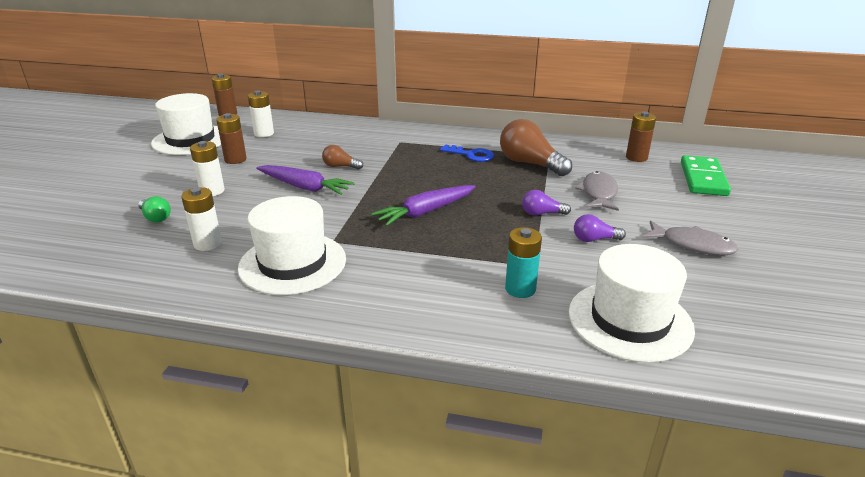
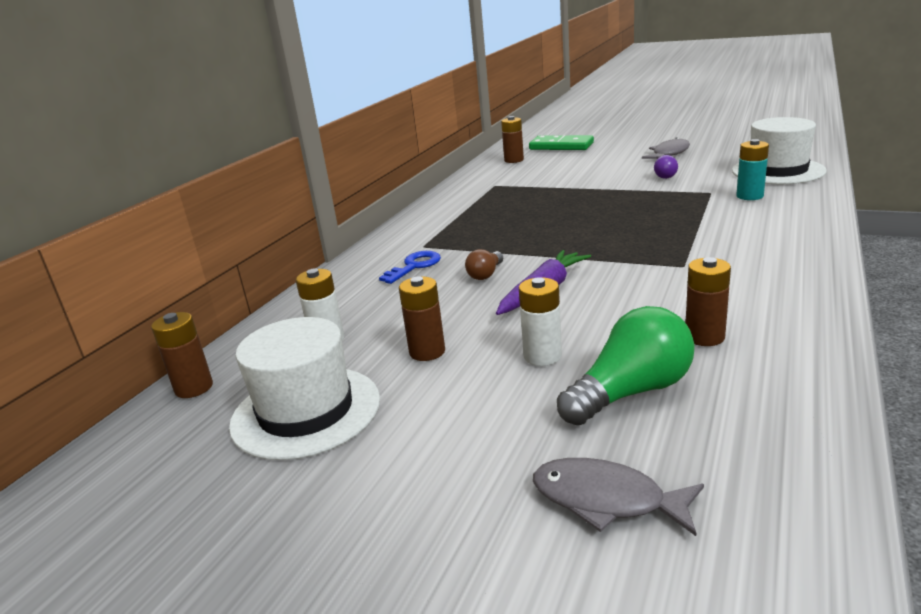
camera: 75 degrees left, 5 degrees down
green light bulb [138,196,171,223] -> green light bulb [557,306,694,425], size x1.93
white battery [181,187,222,251] -> brown battery [686,257,731,346]
white hat [238,196,346,295] -> none
purple carrot [371,185,476,226] -> none
blue key [440,145,494,162] -> blue key moved to [379,251,441,284]
brown light bulb [500,119,572,176] -> none
purple light bulb [522,190,571,215] -> none
grey fish [575,171,619,211] -> grey fish moved to [533,458,704,536]

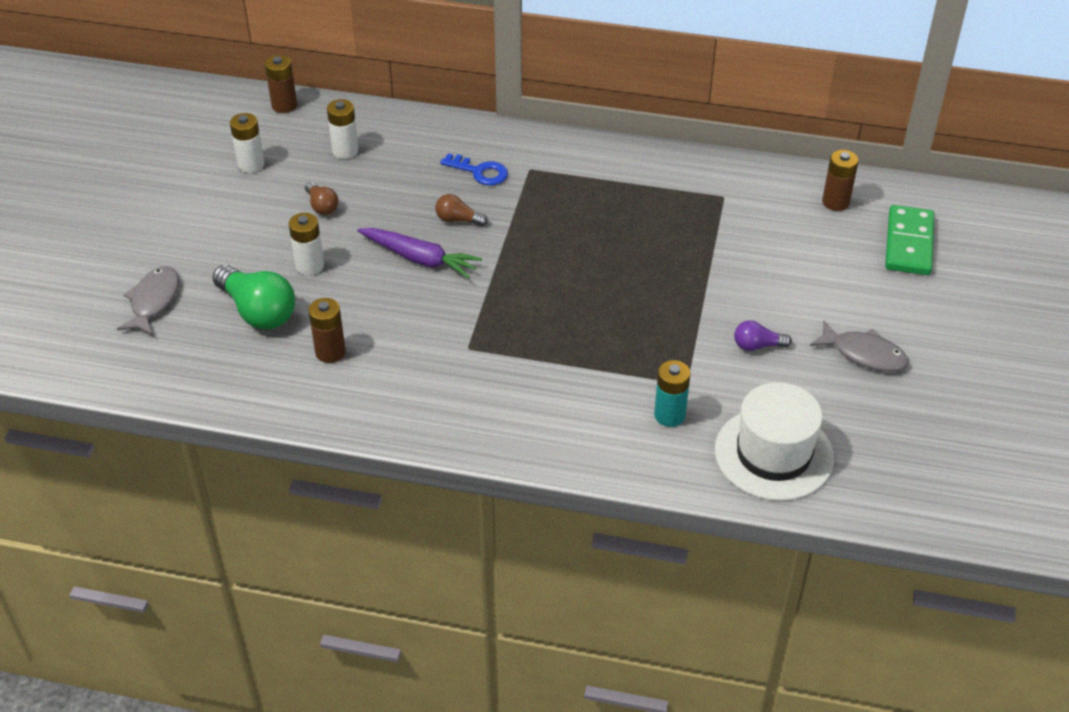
camera: 75 degrees right, 20 degrees up
white hat [229,317,380,460] -> white battery [230,113,265,173]
brown battery [399,276,445,361] -> brown light bulb [305,182,339,215]

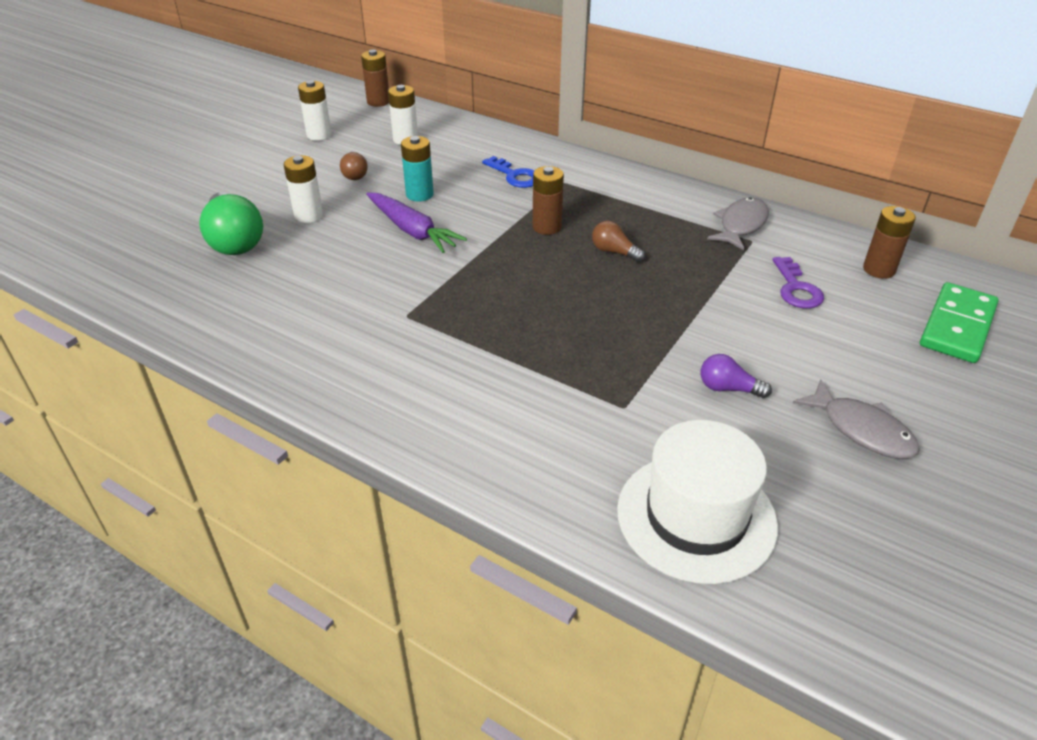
camera: 20 degrees right, 5 degrees down
grey fish [117,266,179,335] -> grey fish moved to [707,197,769,250]
brown battery [309,298,346,363] -> brown battery moved to [532,166,564,235]
brown light bulb [435,194,488,226] -> brown light bulb moved to [592,221,645,262]
turquoise battery [654,360,691,427] -> turquoise battery moved to [401,136,434,202]
none -> purple key [772,257,824,309]

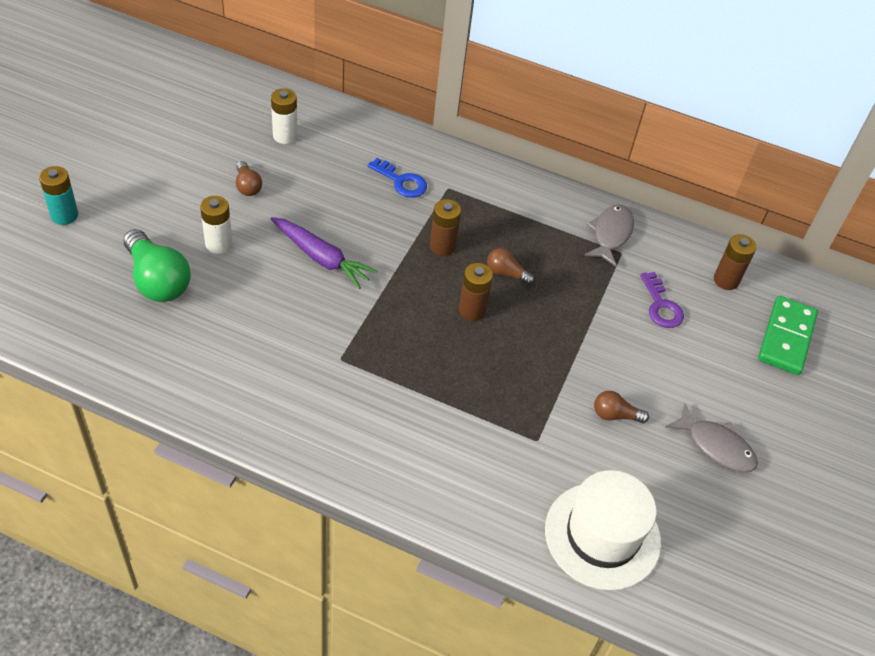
camera: 15 degrees left, 10 degrees up
white battery [298,80,332,141] -> none
brown battery [361,50,389,107] -> brown battery moved to [459,263,493,321]
turquoise battery [401,136,434,202] -> turquoise battery moved to [39,166,78,225]
purple light bulb [701,354,772,398] -> brown light bulb [594,391,649,423]

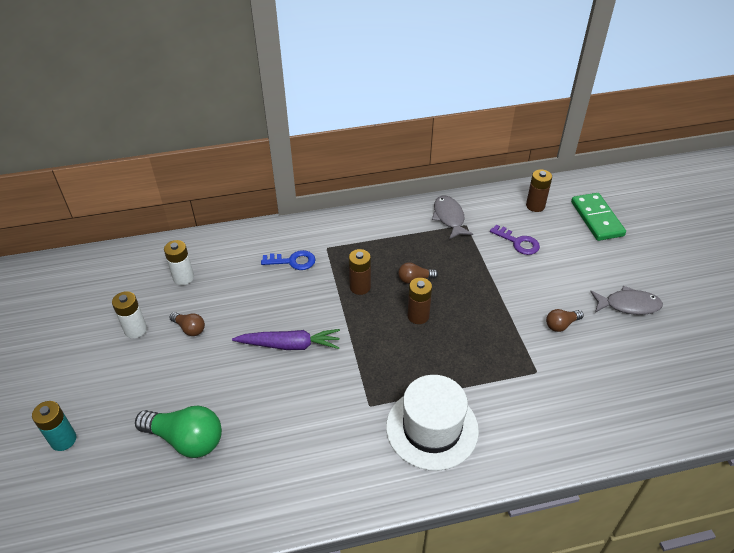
camera: 30 degrees left, 5 degrees down
white battery [200,196,233,254] -> white battery moved to [112,291,147,338]
white hat [545,470,661,590] -> white hat moved to [386,375,479,471]

